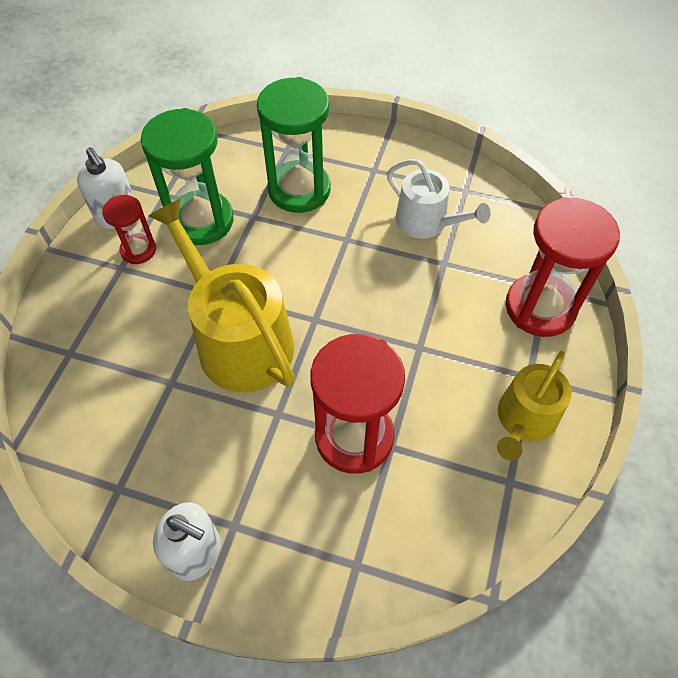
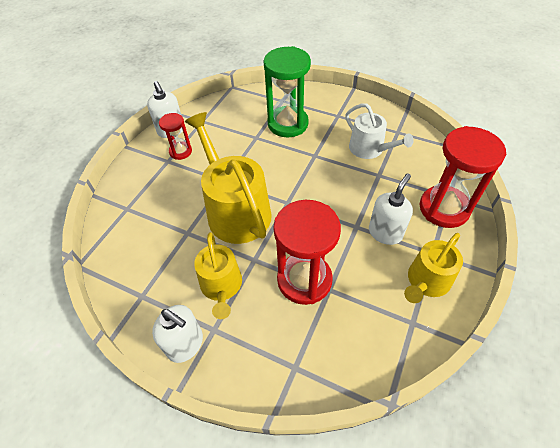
camera: 10 degrees right, 5 degrees down
green hourglass [141,108,234,245] -> none
none -> yellow watering can [194,232,242,319]
none -> white soap dispenser [369,174,413,245]

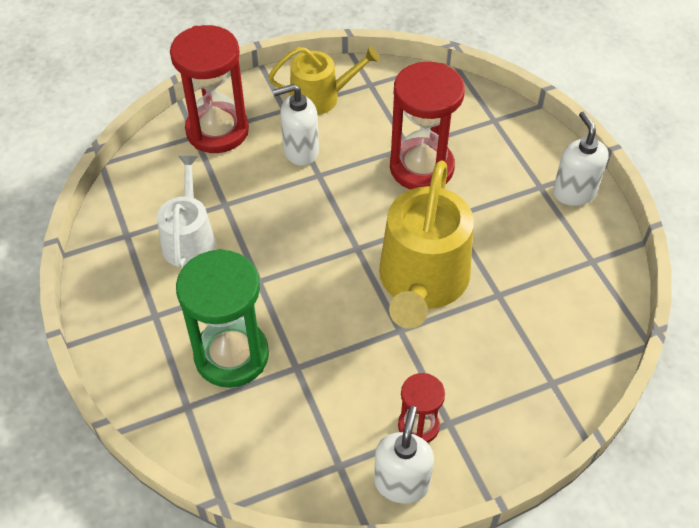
camera: 140 degrees left, 0 degrees up
yellow watering can [194,232,242,319] -> none

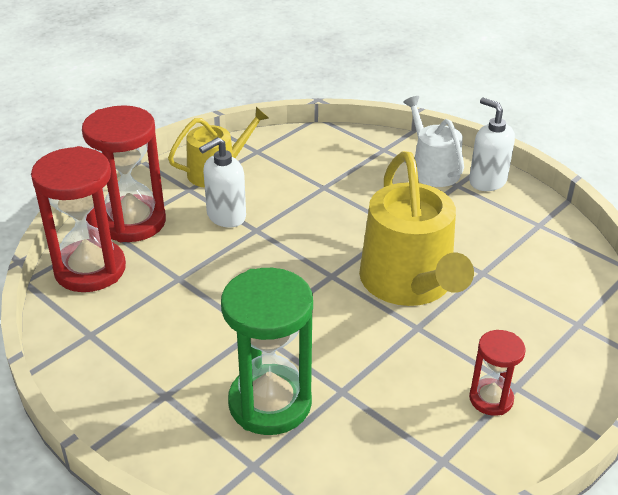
camera: 25 degrees left, 15 degrees down
white watering can [157,156,216,268] -> white watering can moved to [403,96,464,187]
white soap dispenser [374,406,434,504] -> none
red hourglass [390,62,465,189] -> red hourglass moved to [31,146,126,292]

